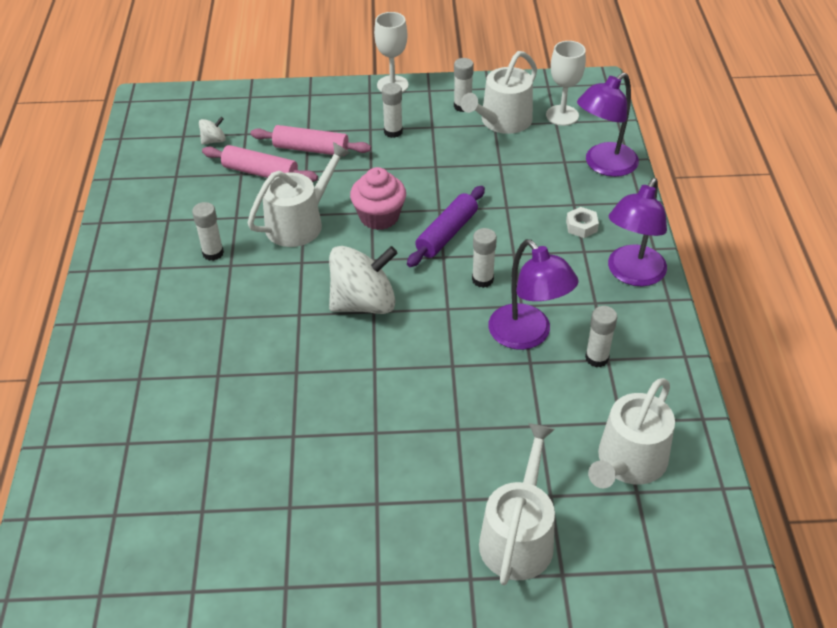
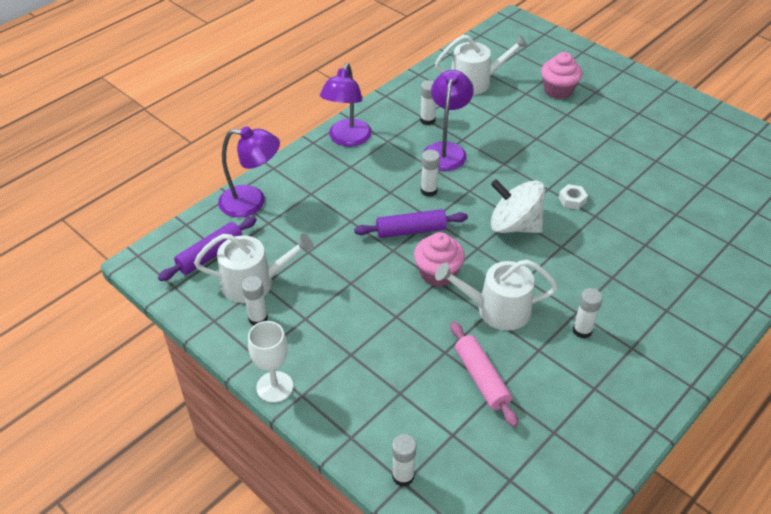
camera: 135 degrees left, 0 degrees up
white spinning top [199,117,226,145] -> none
pink rolling pin [250,125,371,156] -> none
white glue stick [382,83,403,138] -> white glue stick moved to [392,434,417,487]
white watering can [479,423,555,585] -> pink cupcake [541,52,582,99]
white goblet [546,41,586,126] -> purple rolling pin [158,217,257,281]
white nut [566,207,599,238] -> white nut moved to [559,184,588,209]
purple lamp [608,178,667,286] -> purple lamp turned 120 degrees clockwise [320,63,372,147]

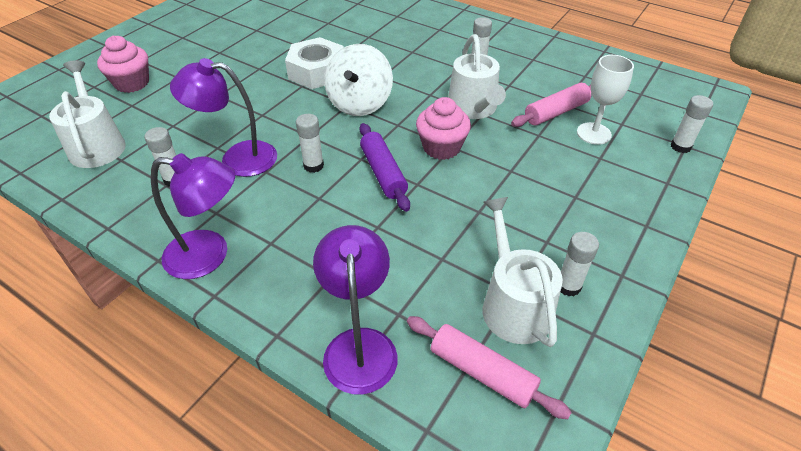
camera: 100 degrees left, 0 degrees up
purple rolling pin [158,217,257,281] -> pink rolling pin [407,316,572,419]
white goblet [248,321,293,403] -> white goblet moved to [577,55,634,145]
white nut [559,184,588,209] -> white nut [285,37,344,89], size x2.22

